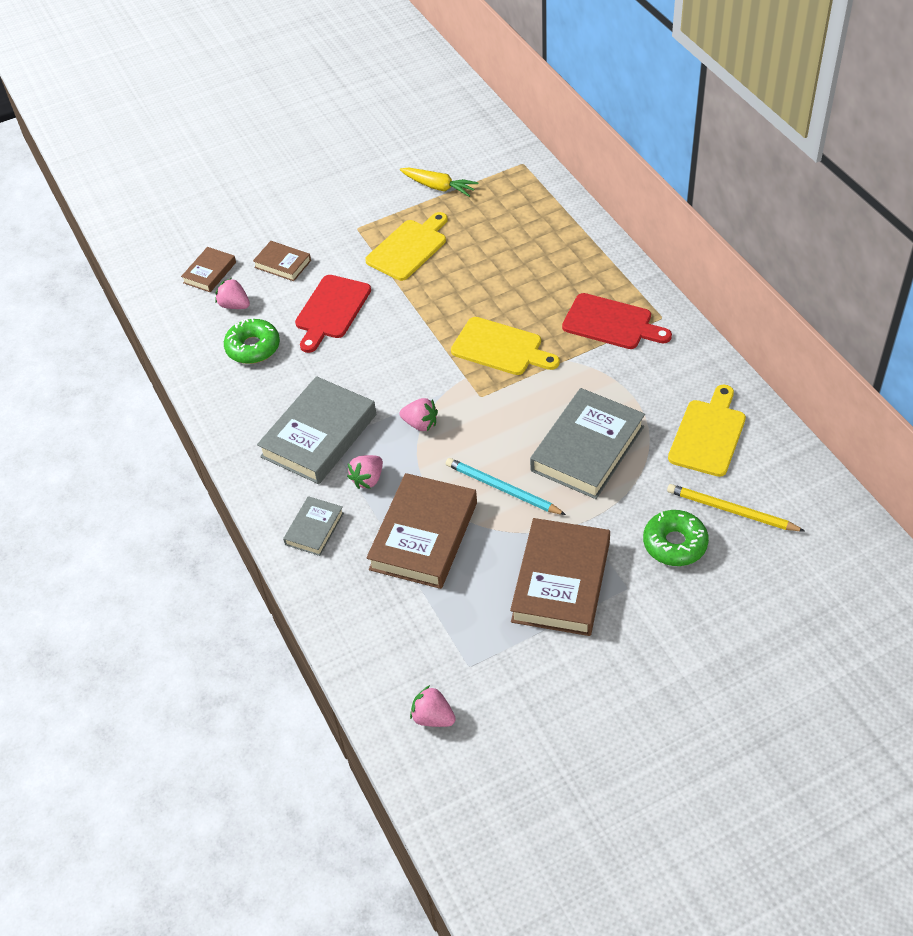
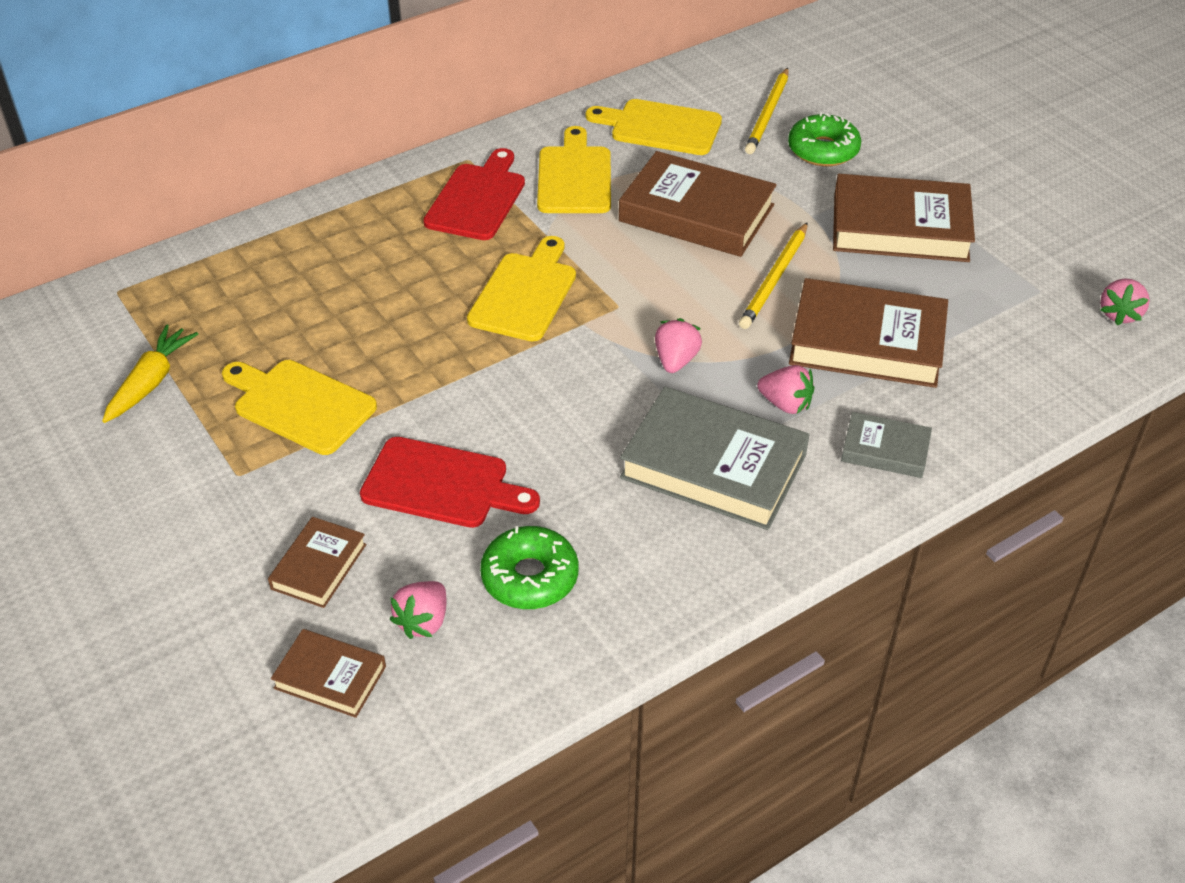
camera: 100 degrees left, 5 degrees down
turquoise pencil [446,458,566,515] -> yellow pencil [739,222,808,329]
grey book [530,388,645,499] -> brown book [619,151,777,257]
none -> yellow cutting board [537,126,611,213]

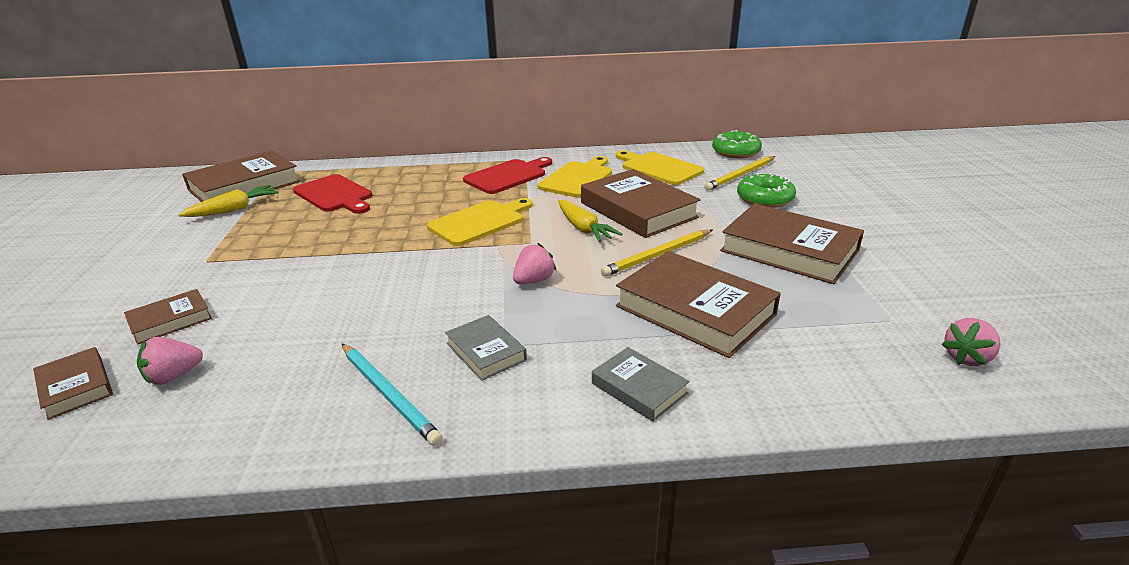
camera: 30 degrees right, 15 degrees down
yellow cutting board [222,360,377,455] -> none
red cutting board [360,437,540,528] -> red cutting board moved to [293,174,372,214]
green donut [480,526,578,609] -> green donut moved to [712,130,762,158]
grey book [620,387,810,530] -> grey book [445,315,527,381], size x0.52
pink strawberry [757,365,814,414] -> none
none -> brown book [182,151,300,202]
none -> turquoise pencil [342,344,443,446]
none -> yellow carrot [558,200,622,242]

